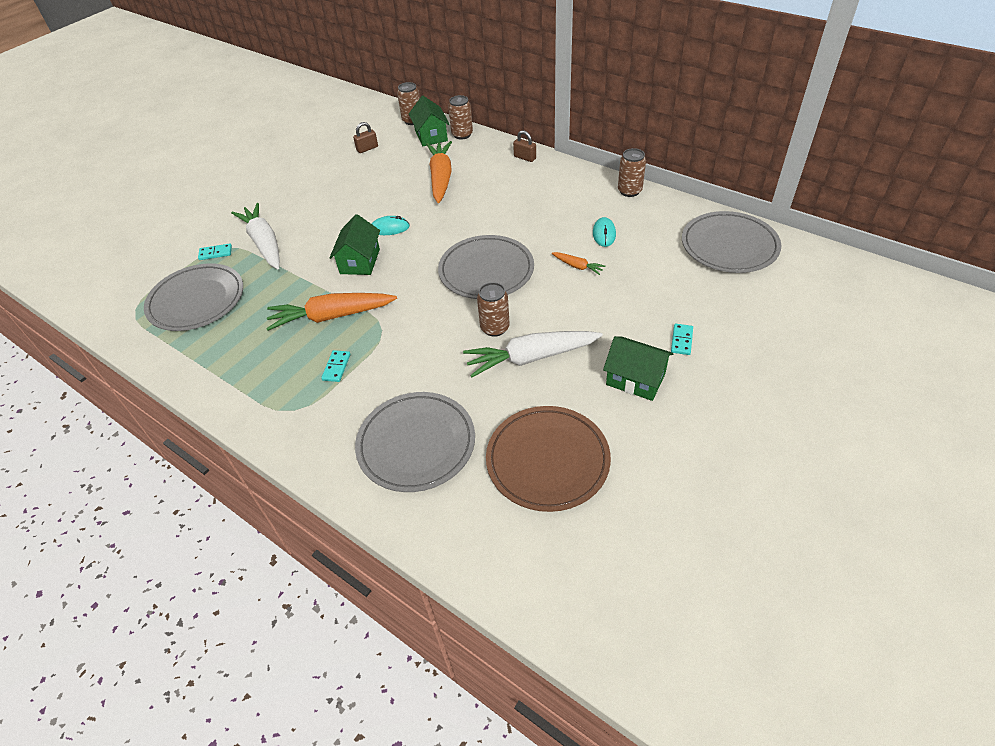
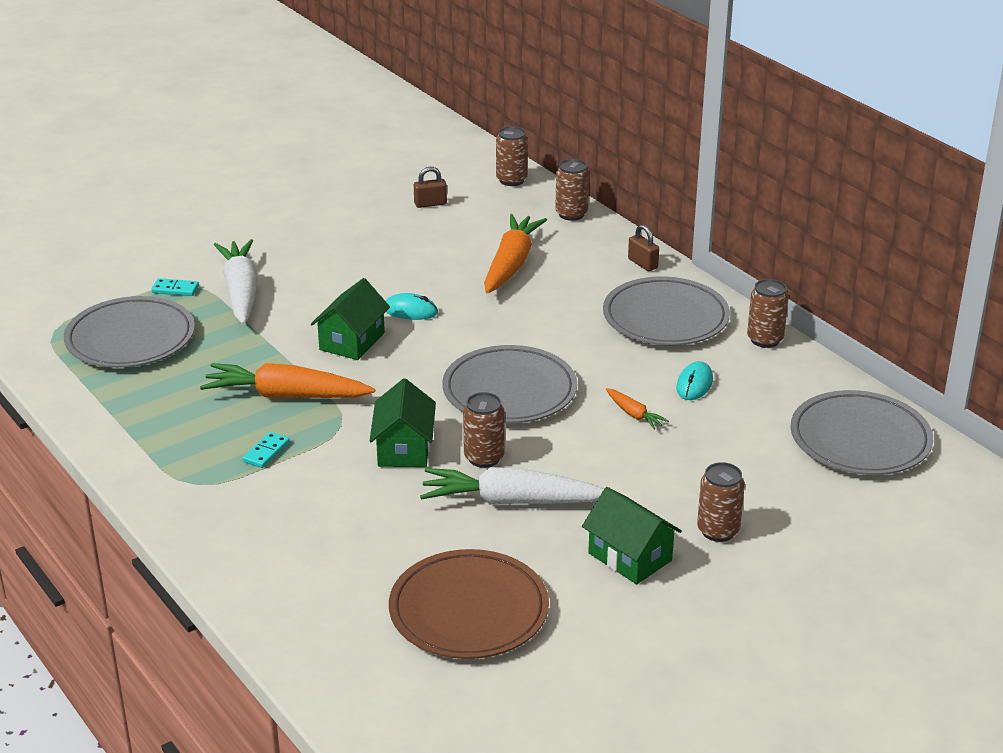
camera: 15 degrees right, 15 degrees down
grey plate [355,392,475,492] -> grey plate moved to [603,276,730,345]
green house [409,96,450,146] -> green house moved to [370,378,436,467]
turquoise domino [671,324,693,355] -> brown can [697,462,745,542]

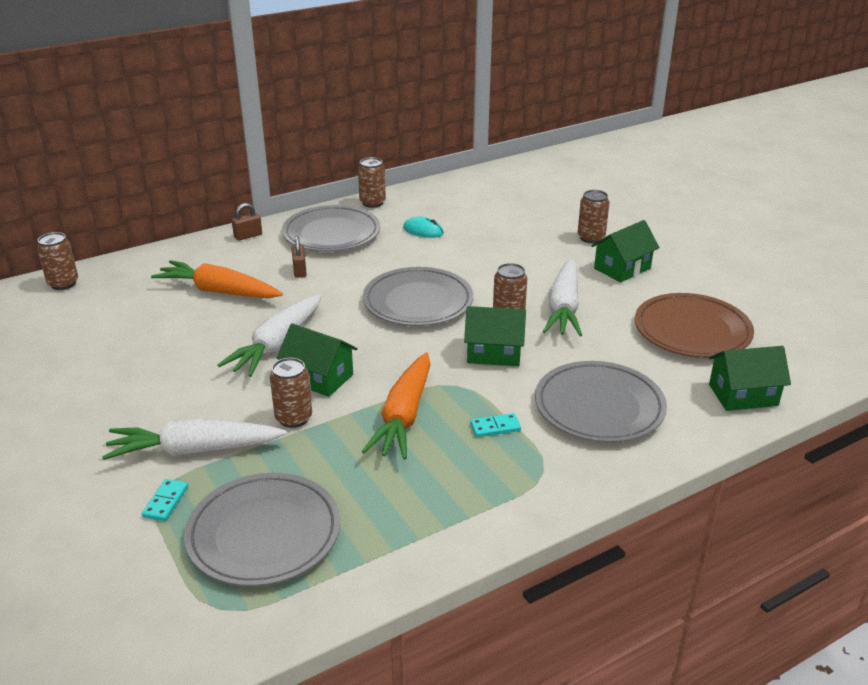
camera: 85 degrees left, 0 degrees up
turquoise domino [243,432,290,468] -> turquoise domino turned 45 degrees counterclockwise [470,413,521,437]
turquoise mouse [386,293,438,320] -> white carrot [217,294,322,377]
brown padlock [414,167,447,208] -> brown padlock moved to [292,236,307,278]
brown can [555,159,589,221] -> brown can moved to [270,358,312,428]
orange carrot [606,388,669,430] -> none
grey plate [791,390,933,475] -> grey plate moved to [535,361,667,443]
none -> green house [709,346,791,411]

